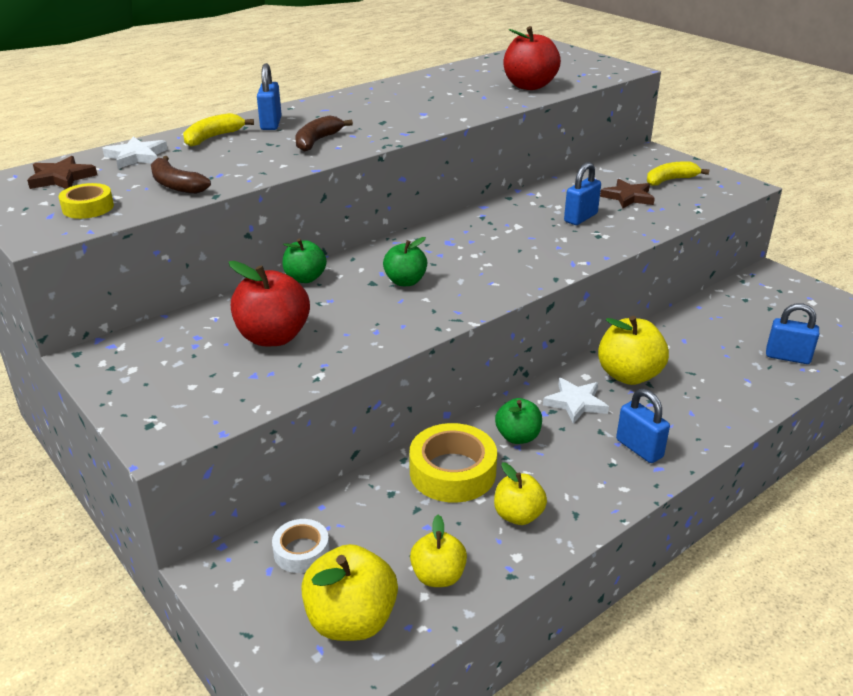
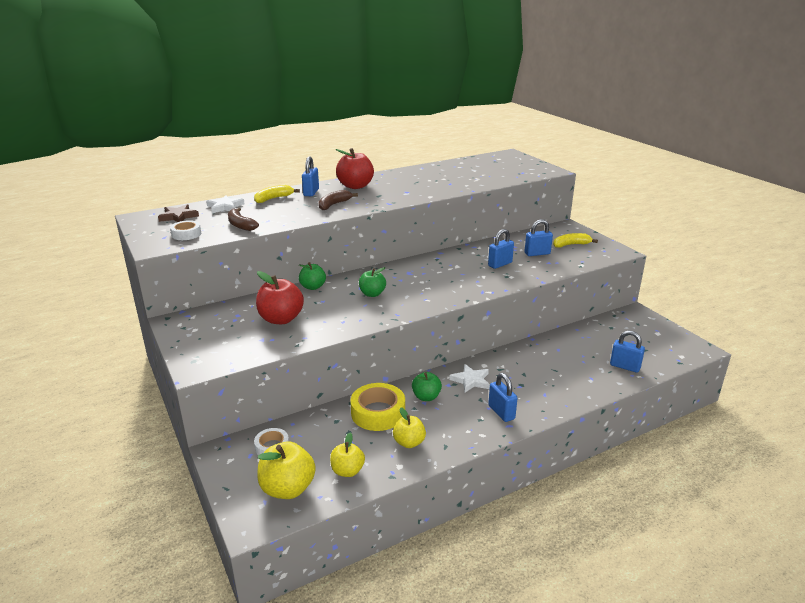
camera: 10 degrees right, 5 degrees down
yellow tape [59,183,114,219] -> white tape [170,220,201,240]
red apple [504,26,561,90] -> red apple moved to [336,148,374,189]
yellow apple [598,316,669,385] -> none
brown star [600,179,655,208] -> blue padlock [525,219,553,256]

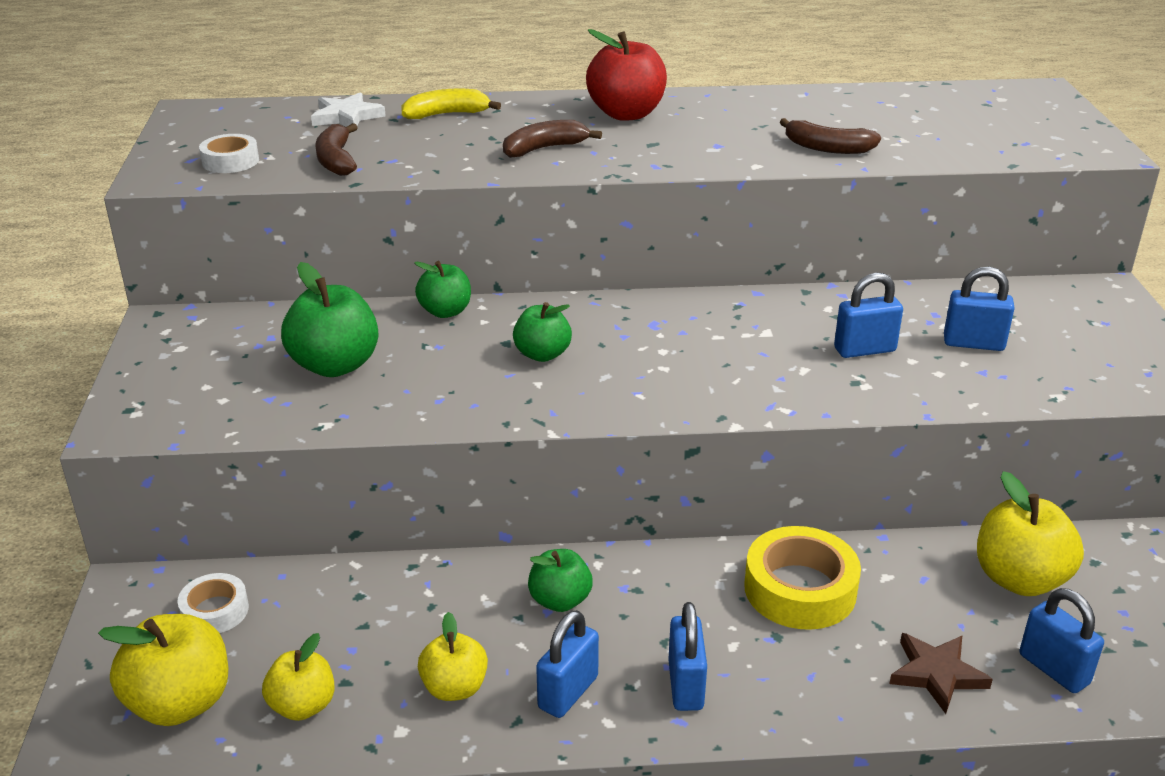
camera: 25 degrees right, 5 degrees up
brown star [158,204,199,222] -> brown star moved to [889,633,993,714]
red apple [256,271,304,324] -> green apple [281,262,378,377]
blue padlock [302,156,319,196] -> blue padlock moved to [536,610,599,718]
yellow tape [350,383,405,431] -> yellow tape moved to [744,526,861,630]
white star [449,364,490,393] -> none
yellow banana [553,233,598,248] -> none
none -> brown banana [780,118,881,154]
none -> yellow apple [977,471,1084,596]

